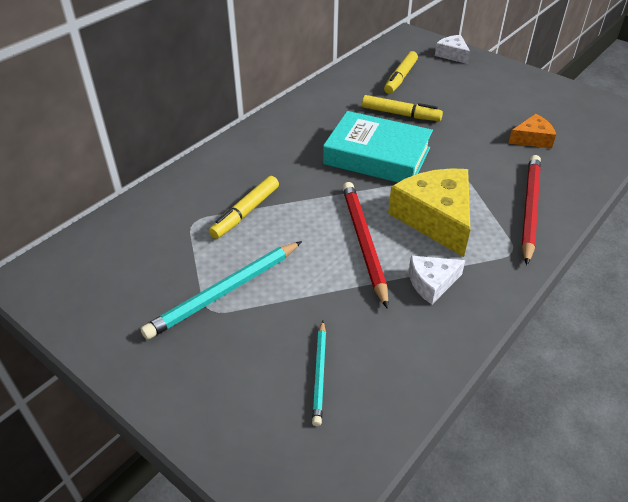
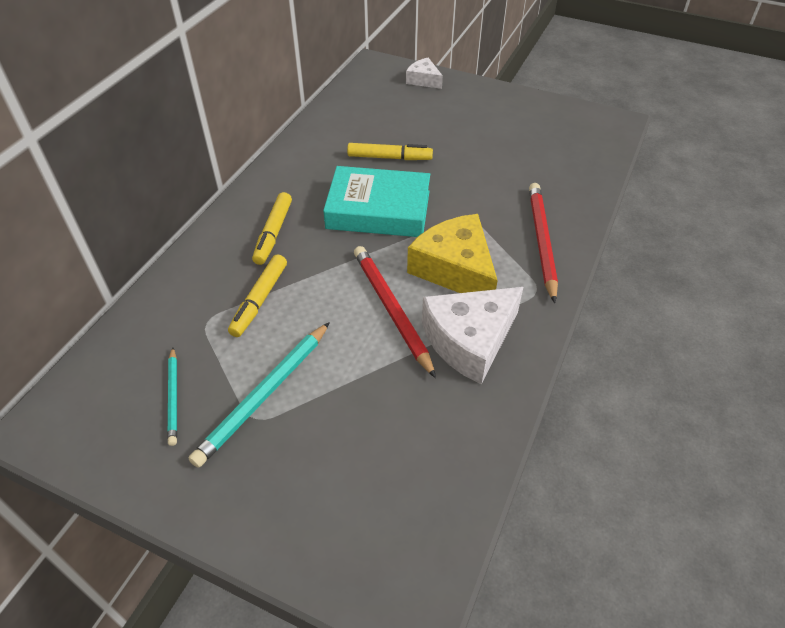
camera: 15 degrees left, 5 degrees up
turquoise pencil [312,320,326,426] -> turquoise pencil moved to [167,347,177,446]
yellow marker [384,51,418,94] -> yellow marker moved to [252,192,292,265]
white cheese [409,256,465,304] -> white cheese [422,287,523,384], size x1.87
orange cheese [508,114,556,148] -> none

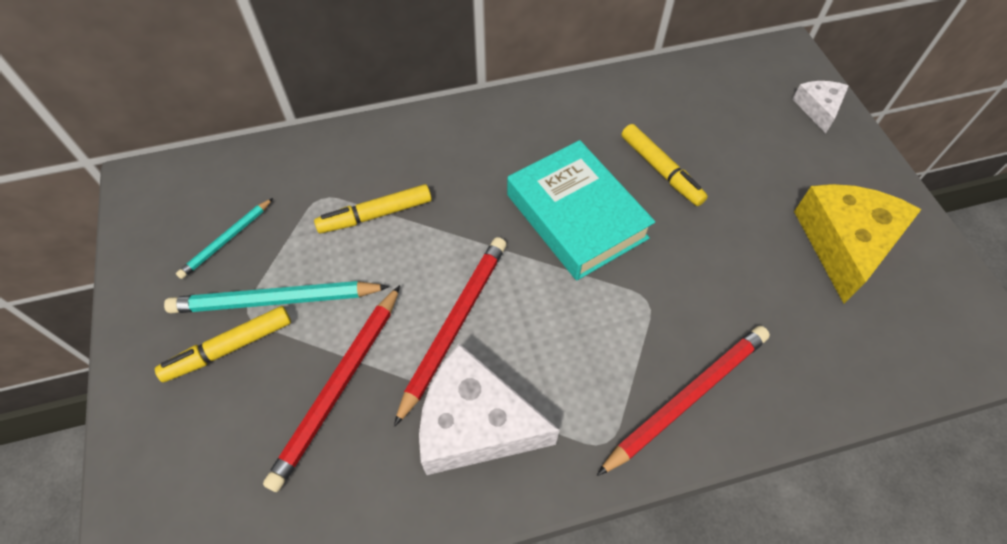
camera: 50 degrees right, 10 degrees up
yellow marker [252,192,292,265] -> yellow marker moved to [155,306,291,382]
yellow cheese [407,214,498,293] -> yellow cheese moved to [794,184,922,304]
none -> red pencil [263,285,400,492]

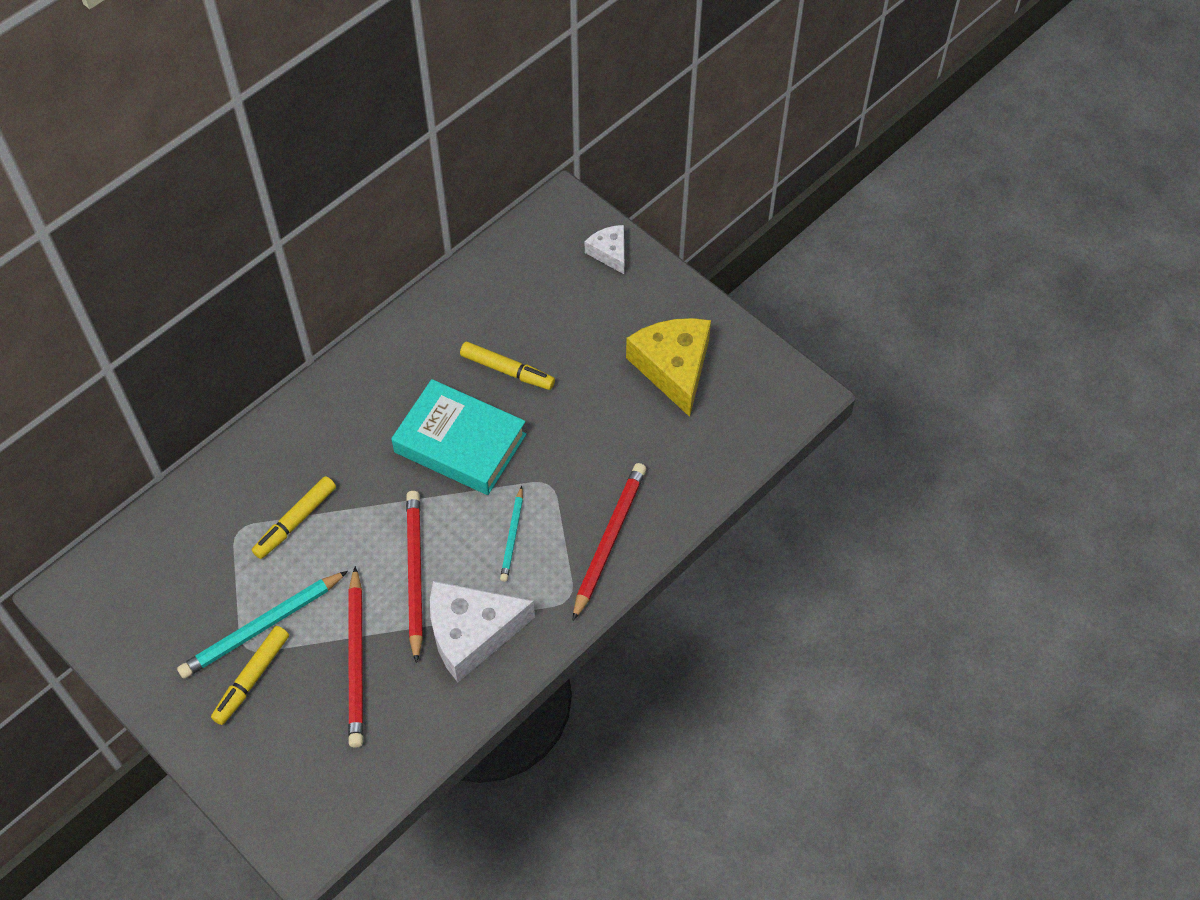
camera: 30 degrees left, 0 degrees up
turquoise pencil [176,198,273,279] -> turquoise pencil moved to [500,486,523,582]

